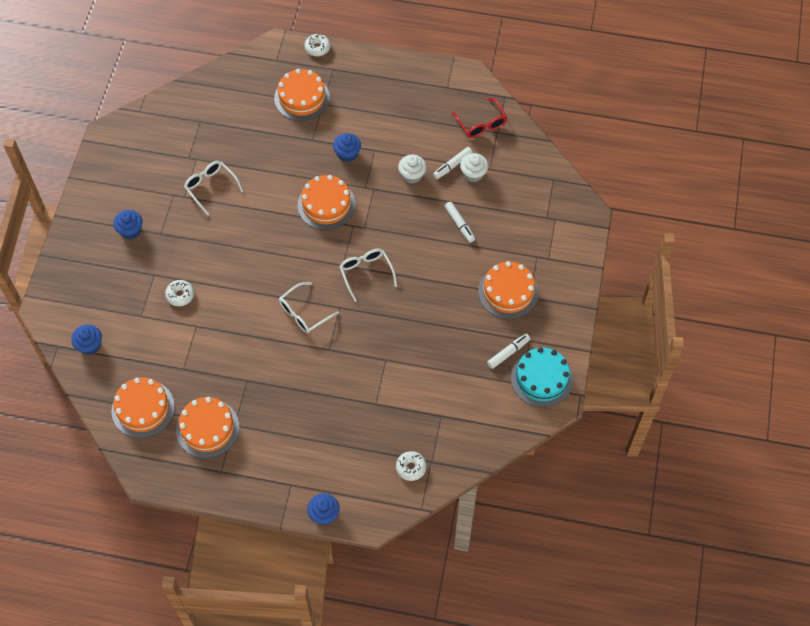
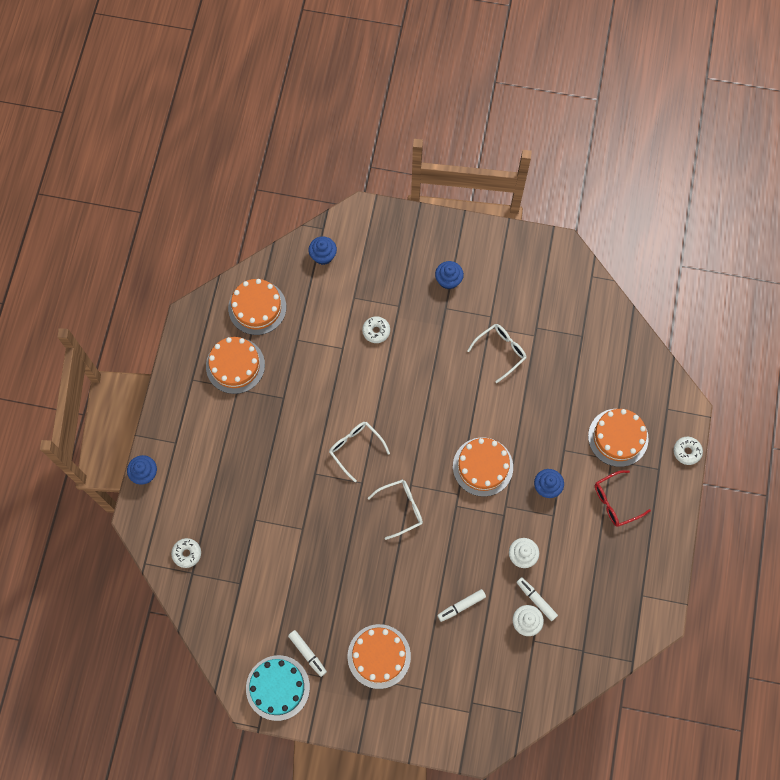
camera: 90 degrees right, 10 degrees up
red glasses [452,98,507,138] -> red glasses moved to [595,470,651,527]

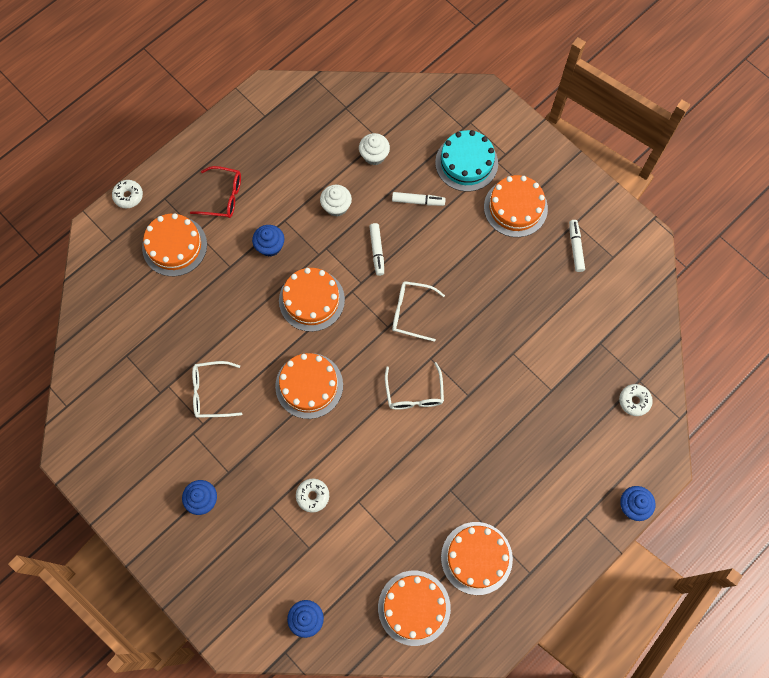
camera: 145 degrees left, 0 degrees up
turquoise cake [246,655,310,721] -> turquoise cake moved to [435,130,498,192]
white marker [517,577,558,621] -> white marker moved to [369,223,384,276]
none -> orange cake [275,353,343,419]

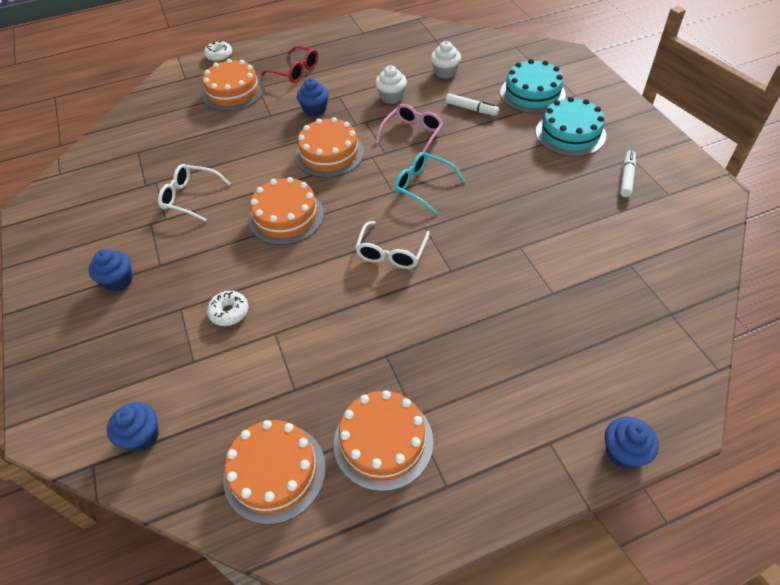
camera: 25 degrees right, 20 degrees down
white marker [369,223,384,276] -> pink glasses [376,104,443,152]
white glasses [392,281,445,342] -> turquoise glasses [394,152,465,214]
orange cake [484,175,548,237] -> turquoise cake [536,97,606,157]
white donut [619,384,653,416] -> none

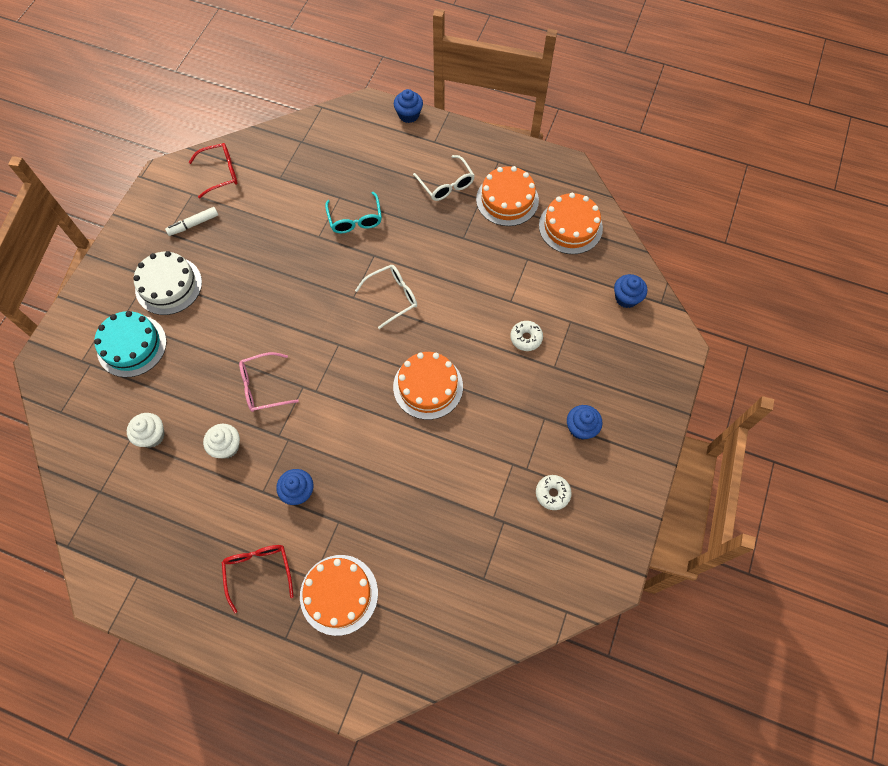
camera: 140 degrees left, 15 degrees up
white glasses [158,164,231,222] -> white glasses moved to [413,155,475,201]
white donut [204,40,232,62] -> white donut moved to [536,475,572,510]
orange cake [295,117,364,178] -> none
turquoise glasses [394,152,465,214] -> turquoise glasses moved to [325,192,382,233]
white marker [446,93,499,116] -> none
turquoise cake [536,97,606,157] -> white cake [133,251,202,315]
none -> red glasses [189,143,238,198]

